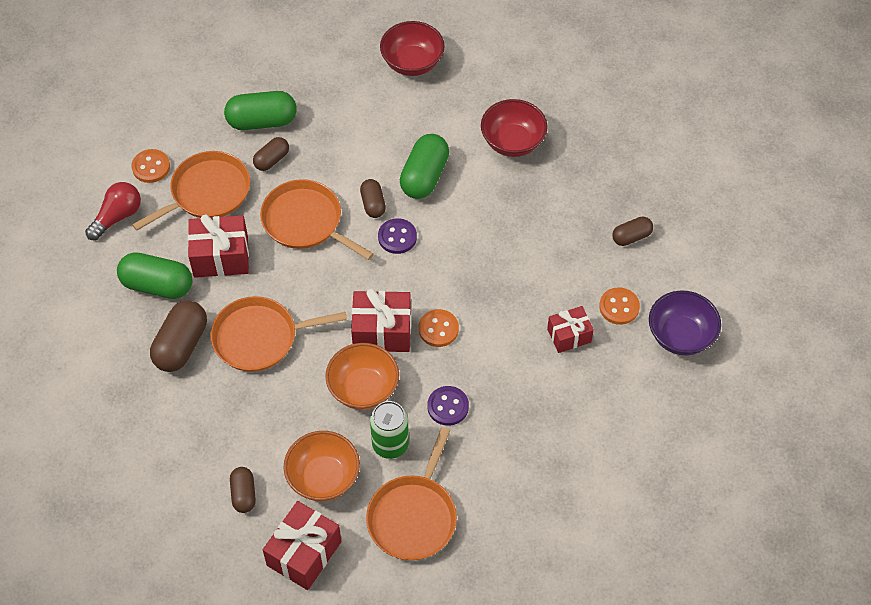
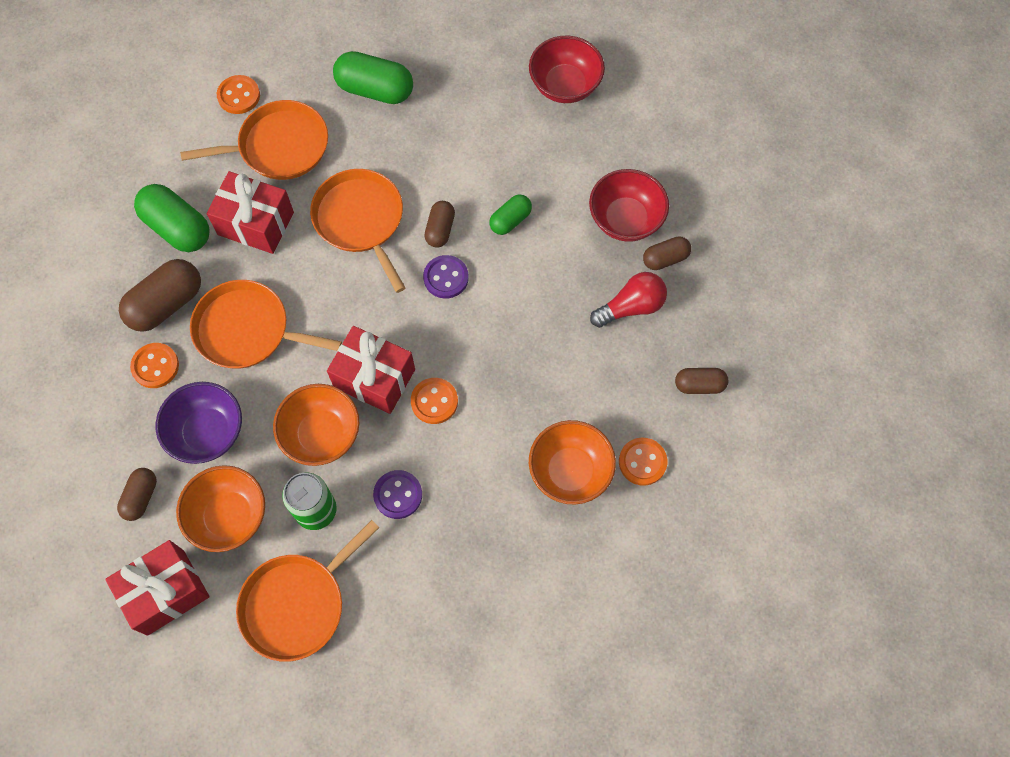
camera: 25 degrees right, 10 degrees up
red light bulb [85,182,141,240] -> red light bulb moved to [590,272,667,328]
brown capsule [253,137,289,171] -> brown capsule moved to [643,236,691,270]
green capsule [400,134,449,199] -> green capsule [489,194,532,235], size x0.58
red gift [547,306,594,353] -> orange bowl [529,420,616,505]
purple bowl [649,291,721,356] -> purple bowl moved to [156,382,242,464]
none -> orange button [130,343,179,388]

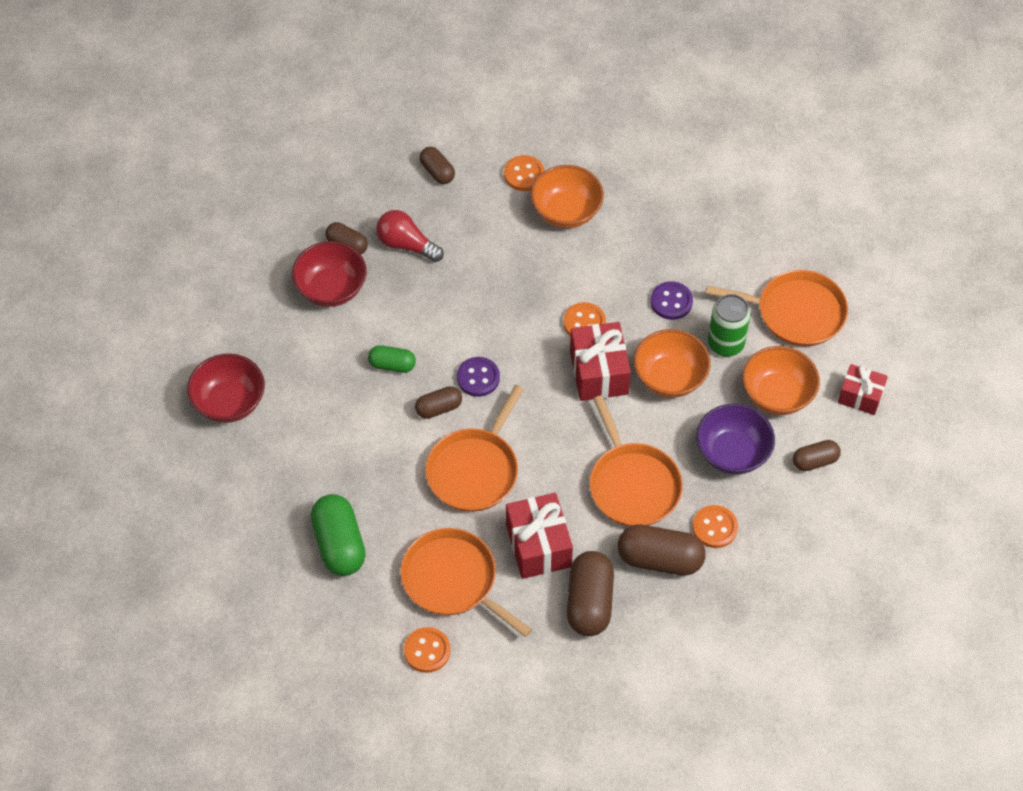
camera: 125 degrees left, 10 degrees down
red gift [105,540,210,636] -> red gift [838,364,888,415], size x0.64
green capsule [134,184,210,252] -> brown capsule [567,551,614,636]

